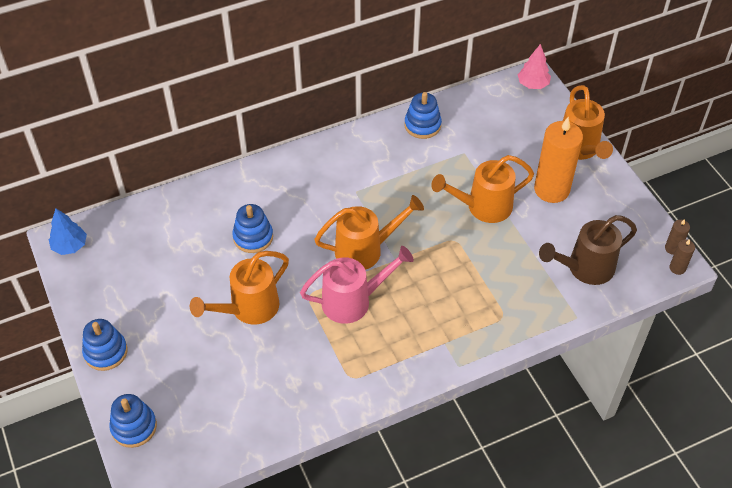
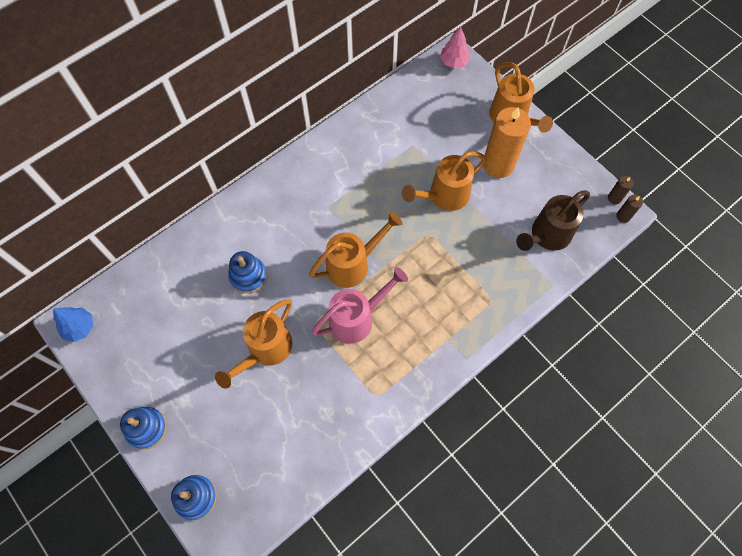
camera: 15 degrees left, 15 degrees up
blue stacking toy [404,92,442,139] -> none

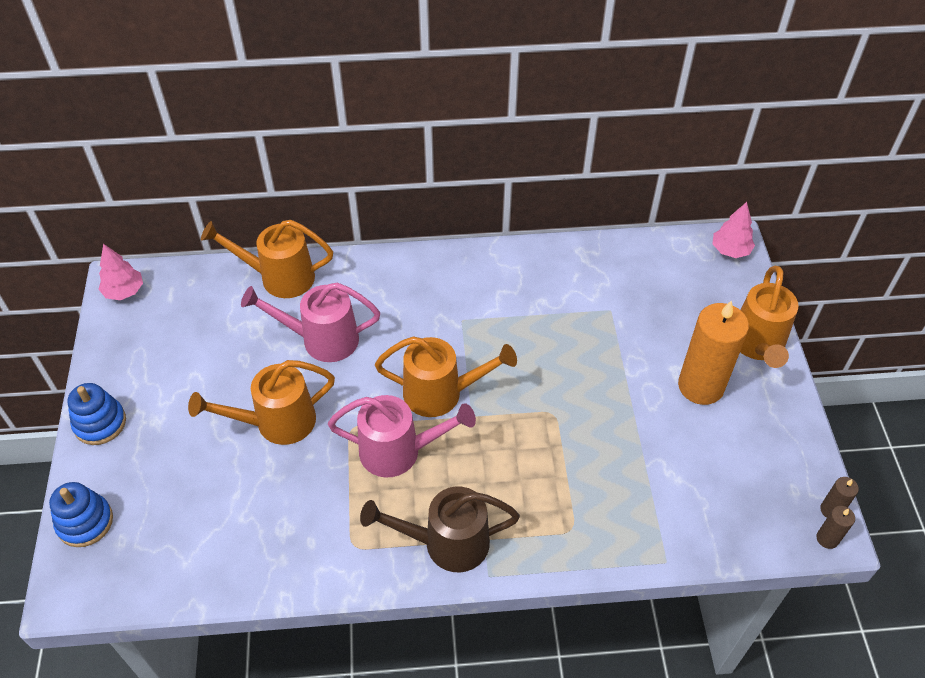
camera: 35 degrees right, 15 degrees down
blue tree [53,307,93,342] -> pink tree [98,244,143,300]
blue stacking toy [228,251,267,293] -> pink watering can [241,283,380,362]
orange watering can [402,151,487,211] -> orange watering can moved to [201,220,333,298]
brown watering can [516,190,590,251] -> brown watering can moved to [360,486,520,572]

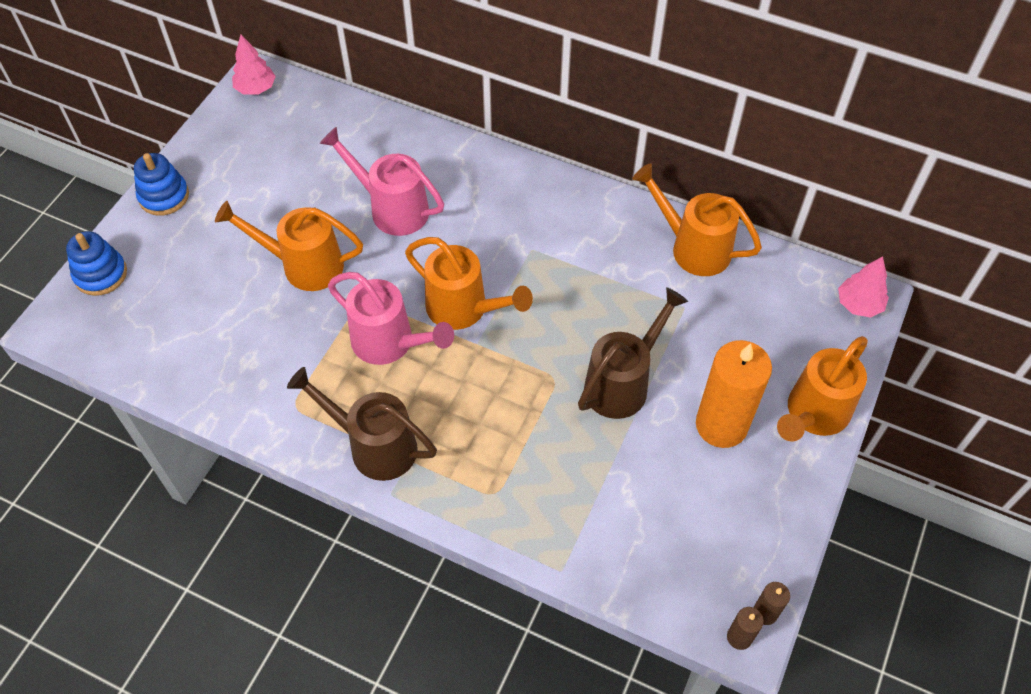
camera: 30 degrees right, 5 degrees up
orange watering can [201,220,333,298] -> orange watering can moved to [632,164,762,276]
none -> brown watering can [578,287,688,419]

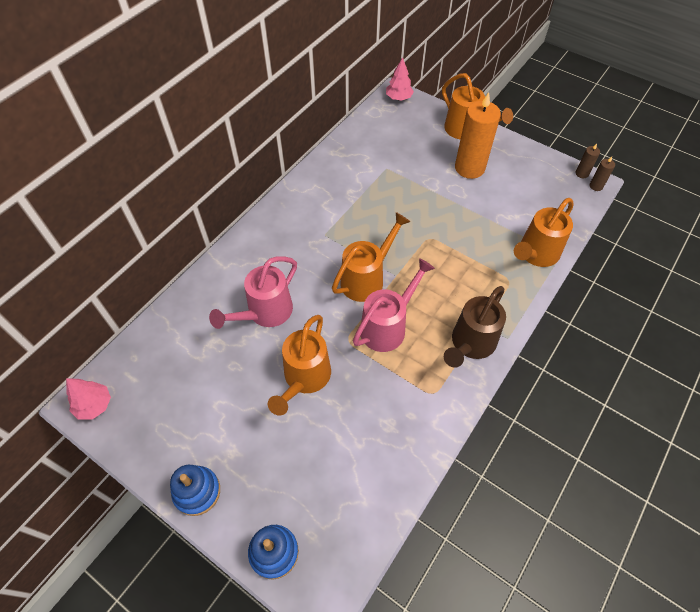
camera: 80 degrees left, 0 degrees up
brown watering can [578,287,688,419] -> none
orange watering can [632,164,762,276] -> orange watering can moved to [514,198,574,267]

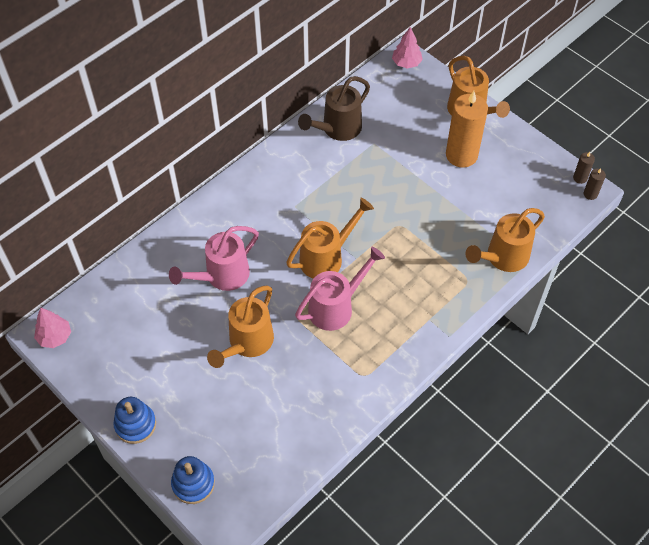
camera: 10 degrees right, 0 degrees up
brown watering can [444,286,506,368] -> brown watering can moved to [298,76,370,141]

